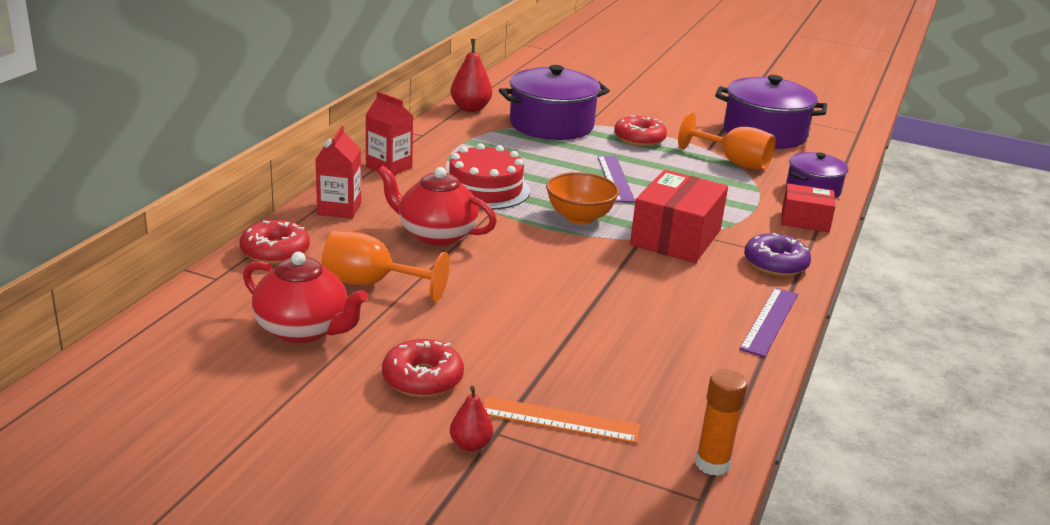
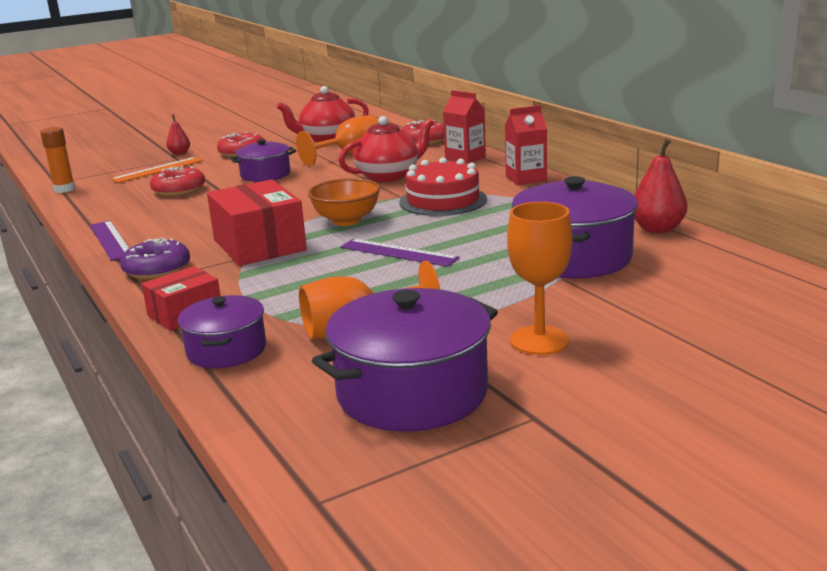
camera: 130 degrees right, 5 degrees down
red donut [614,115,667,147] -> red donut moved to [150,166,205,196]
none -> purple pot [230,139,296,182]
none -> orange goblet [507,202,572,355]

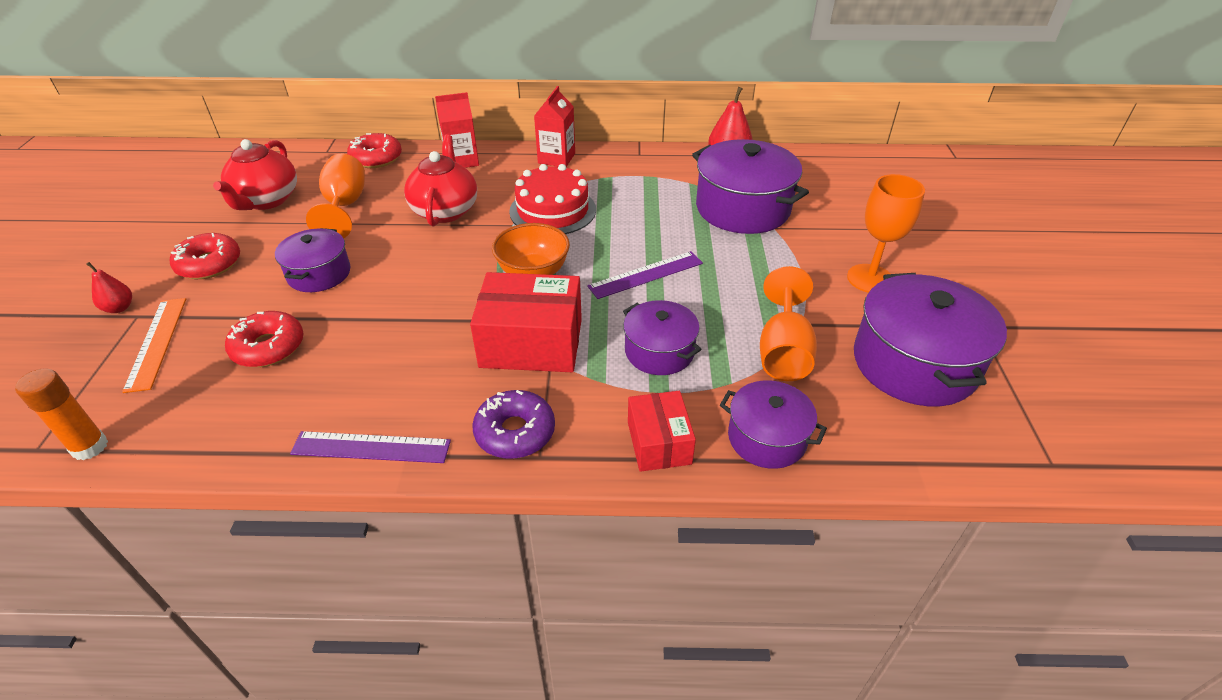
camera: 60 degrees left, 20 degrees up
none -> purple pot [623,300,702,375]

